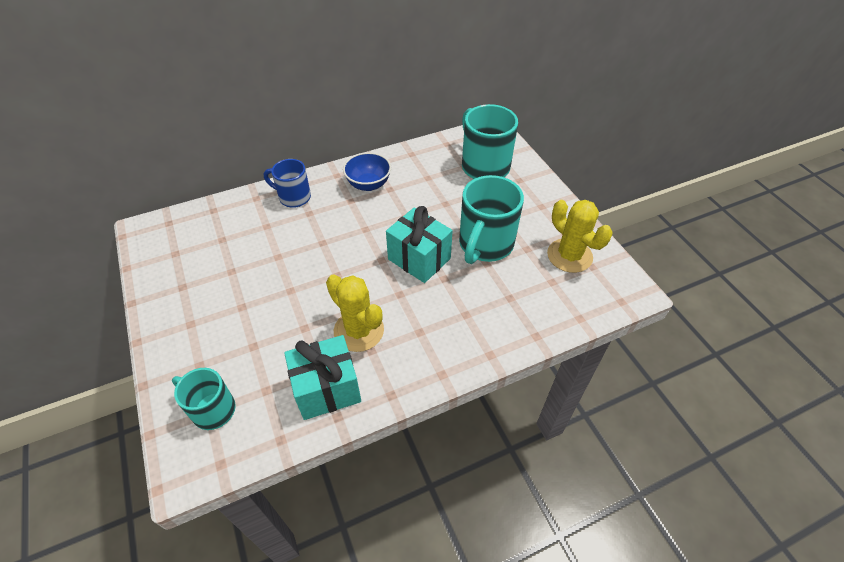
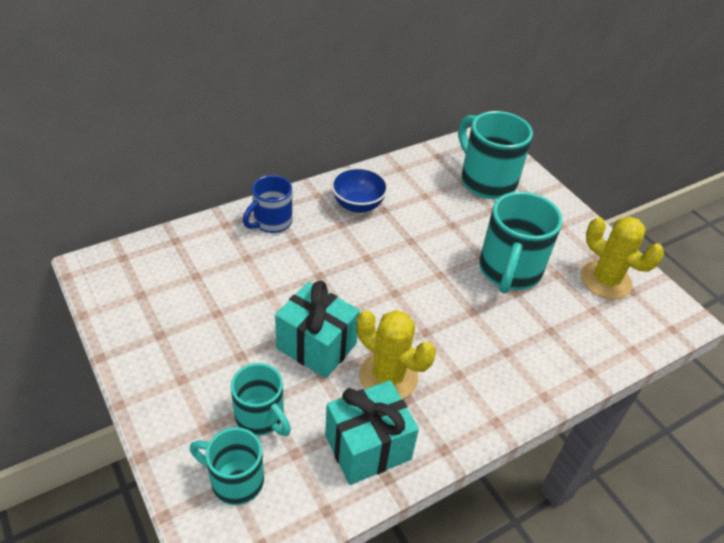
camera: 10 degrees left, 5 degrees down
blue mug [264,159,311,208] -> blue mug turned 60 degrees counterclockwise [243,175,292,233]
turquoise gift [386,206,453,283] -> turquoise gift moved to [275,281,360,378]
none -> turquoise mug [231,363,291,436]

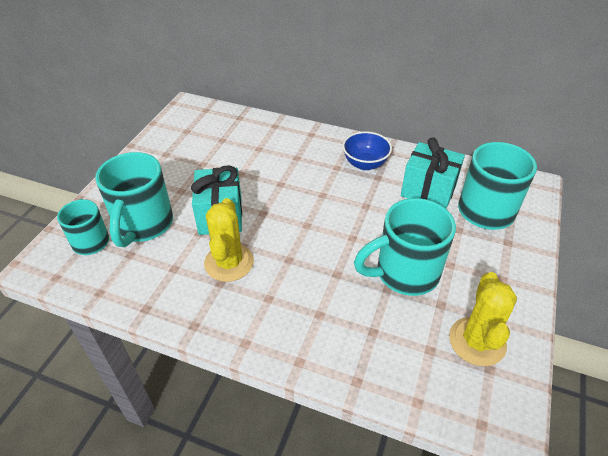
camera: 55 degrees right, 0 degrees up
turquoise mug [231,363,291,436] -> turquoise mug [95,152,173,247], size x1.63
blue mug [243,175,292,233] -> none
turquoise gift [325,380,419,485] -> turquoise gift moved to [401,137,465,209]

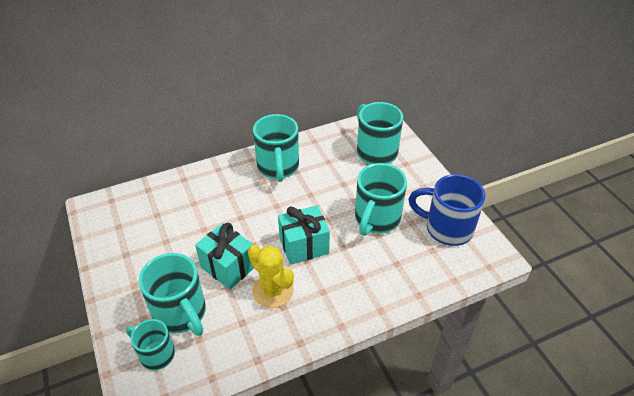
camera: 45 degrees left, 0 degrees up
blue bowl [342,131,392,170] -> turquoise mug [253,114,299,182]
turquoise gift [401,137,465,209] -> turquoise gift moved to [278,205,330,265]
yellow cactus [449,272,517,366] -> blue mug [409,174,486,246]

